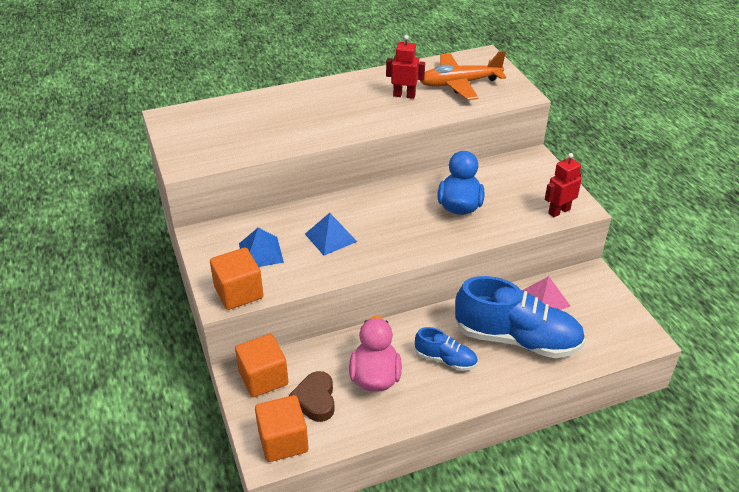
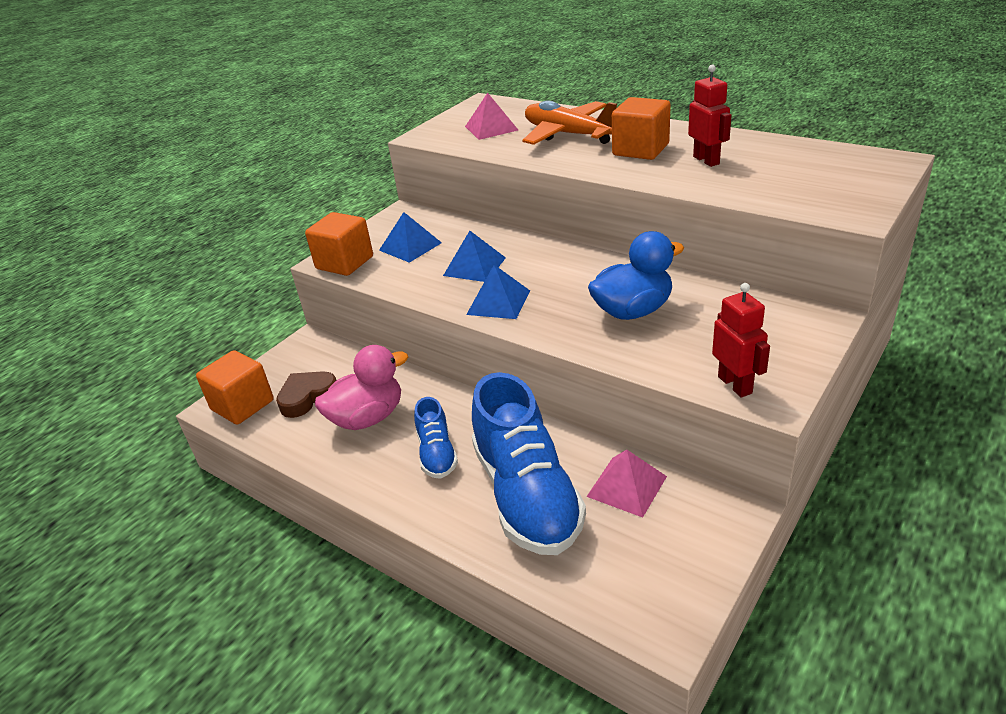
camera: 60 degrees right, 5 degrees down
orange cube [235,334,288,397] -> orange cube moved to [612,97,671,160]
orange plane [420,51,506,100] -> orange plane moved to [522,101,617,145]
red robot [545,153,582,217] -> red robot turned 45 degrees clockwise [712,283,770,398]
none -> pink pyramid [465,93,518,140]
none -> blue pyramid [466,265,530,319]

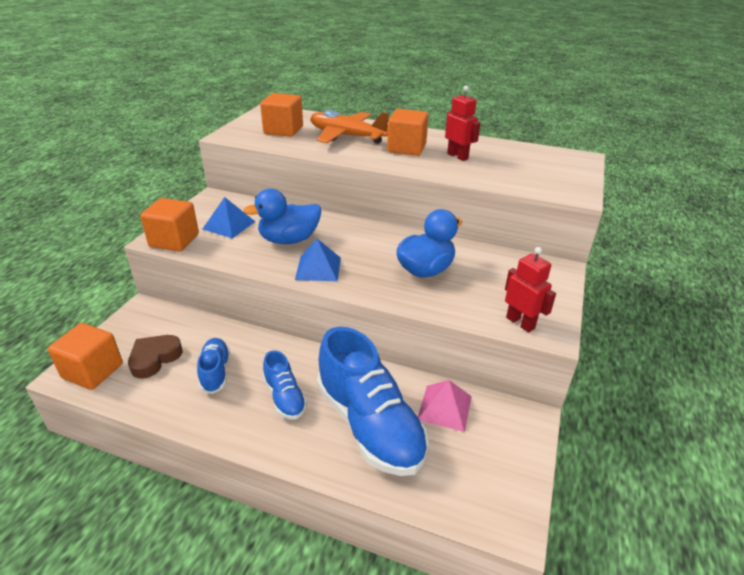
camera: 20 degrees left, 0 degrees up
pink duck [315,345,408,430] -> blue shoe [197,338,230,394]
blue pyramid [443,231,506,282] -> blue duck [243,189,321,244]
pink pyramid [465,93,518,140] -> orange cube [260,93,303,137]

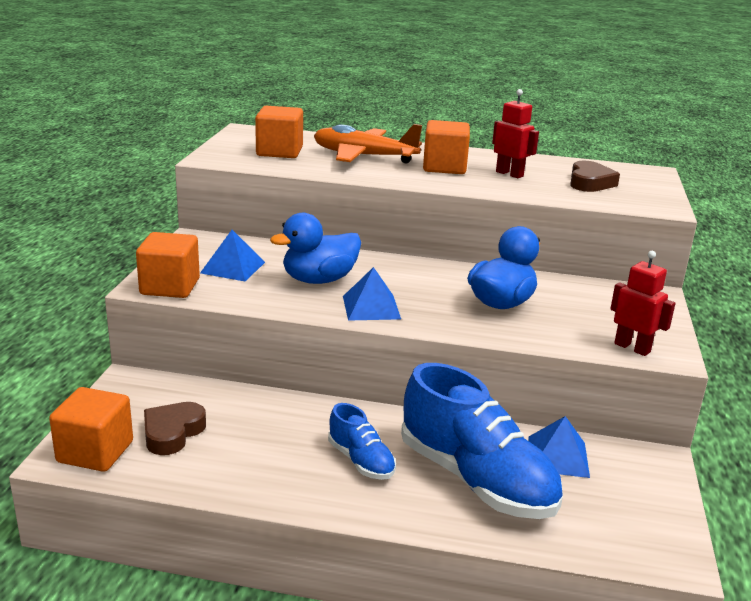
camera: 10 degrees left, 10 degrees down
blue shoe [197,338,230,394] -> none
pink pyramid [418,380,472,432] -> blue pyramid [528,416,590,478]
none -> brown heart [570,161,620,192]

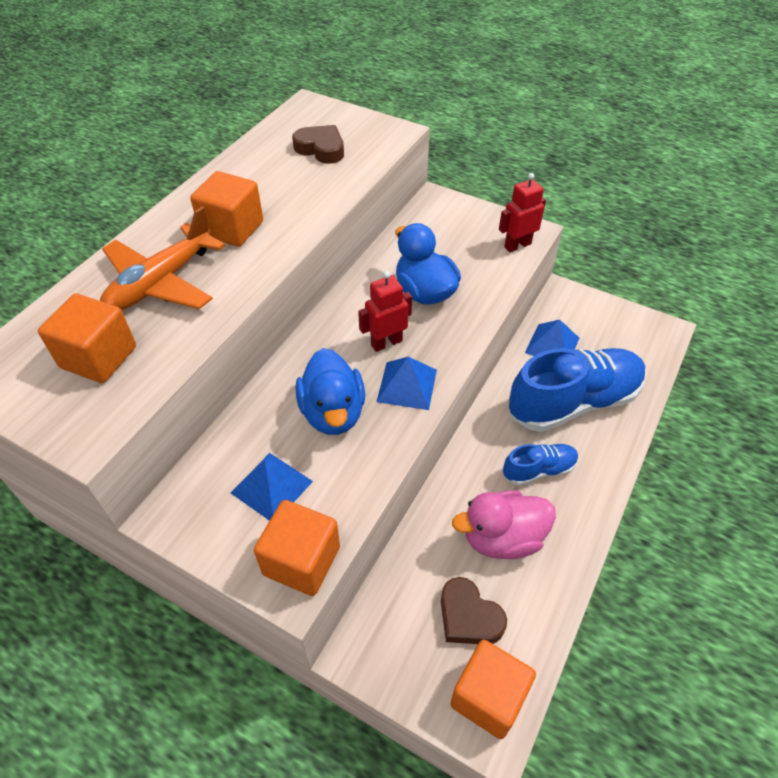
camera: 70 degrees left, 25 degrees up
red robot [492,89,539,178] -> red robot moved to [358,271,412,352]
none -> pink duck [452,491,556,559]

